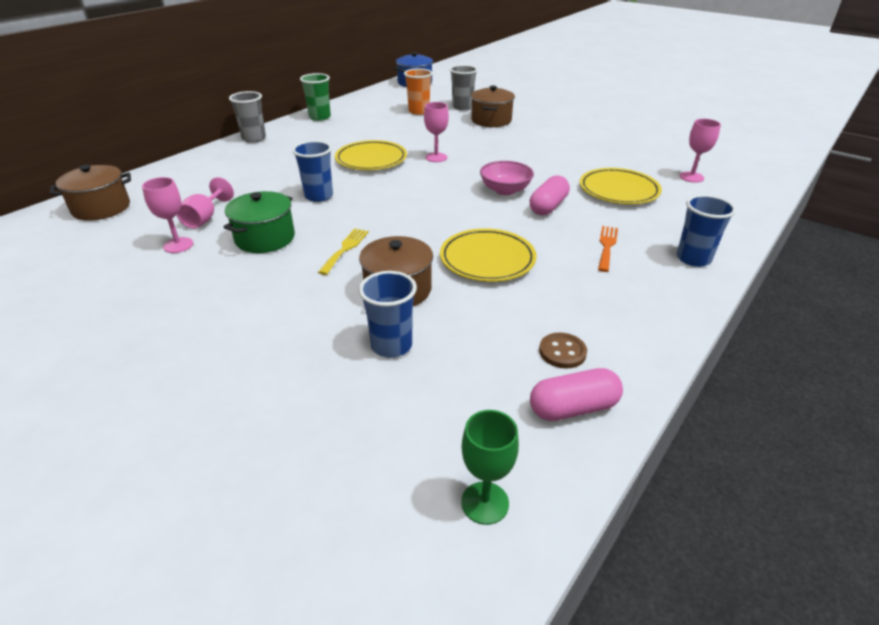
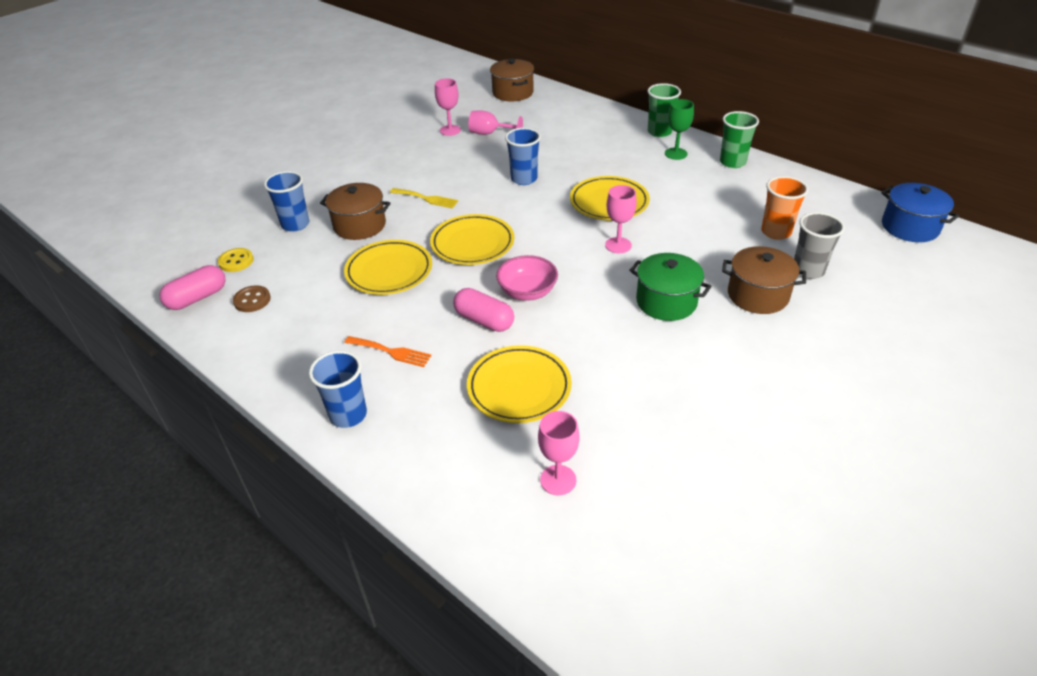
camera: 95 degrees right, 5 degrees up
green pot [224,191,295,253] -> green pot moved to [629,253,712,321]
grey cup [229,91,266,143] -> green cup [648,83,681,137]
green goblet [461,410,519,525] -> green goblet moved to [665,99,694,160]
pink capsule [530,368,623,421] -> pink capsule turned 60 degrees clockwise [160,265,226,310]
none -> yellow button [218,248,254,272]
none -> yellow plate [430,214,514,265]

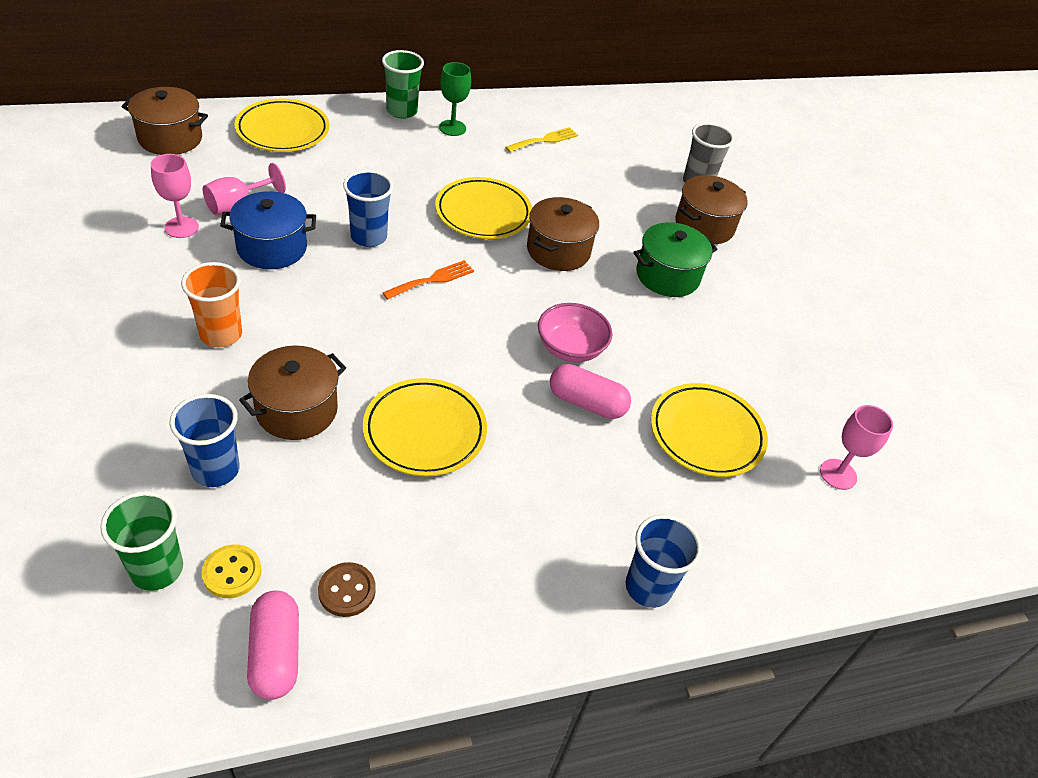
camera: 65 degrees left, 5 degrees up
orange fork [344,336,431,367] -> orange fork moved to [382,260,474,300]
yellow fork [390,188,458,208] -> yellow fork moved to [505,127,578,152]
yellow plate [430,214,514,265] -> yellow plate moved to [235,99,329,152]
pink capsule [453,288,514,332] -> pink capsule turned 45 degrees clockwise [550,364,631,419]
pink goblet [605,185,637,253] -> brown pot [527,197,599,271]
green cup [720,111,759,168] -> green cup moved to [100,491,183,591]
orange cup [761,176,809,240] -> orange cup moved to [181,262,242,347]
blue pot [881,183,959,242] -> blue pot moved to [220,191,316,269]

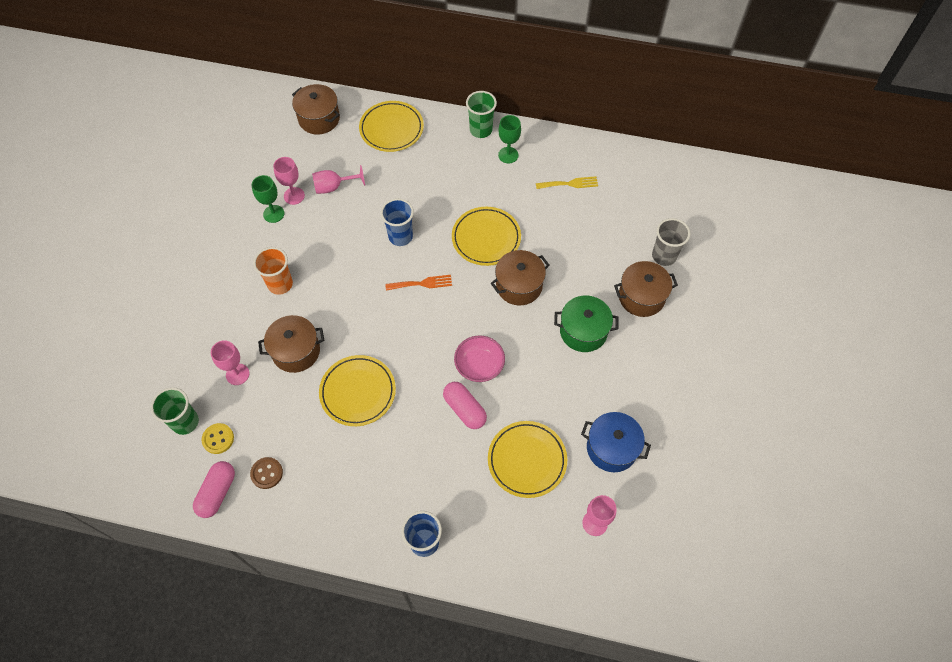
camera: 35 degrees right, 15 degrees up
blue cup [169,394,240,487] -> pink goblet [211,340,249,385]
blue pot [220,191,316,269] -> blue pot moved to [581,412,651,472]
none -> green goblet [252,175,284,223]

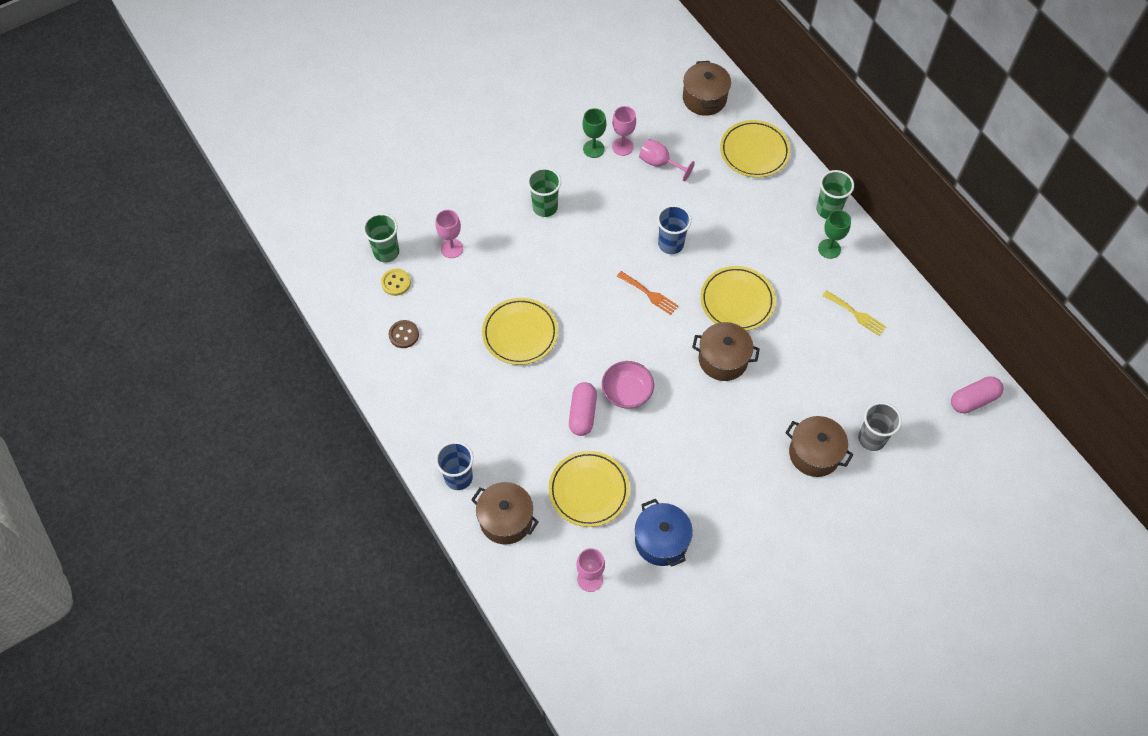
camera: 45 degrees right, 0 degrees up
pink capsule [193,461,235,518] -> pink capsule moved to [951,377,1003,413]
orange cup [253,247,293,295] -> green cup [527,167,561,217]
brown pot [258,315,324,373] -> brown pot moved to [471,482,538,545]
green pot [554,296,618,352] -> none

